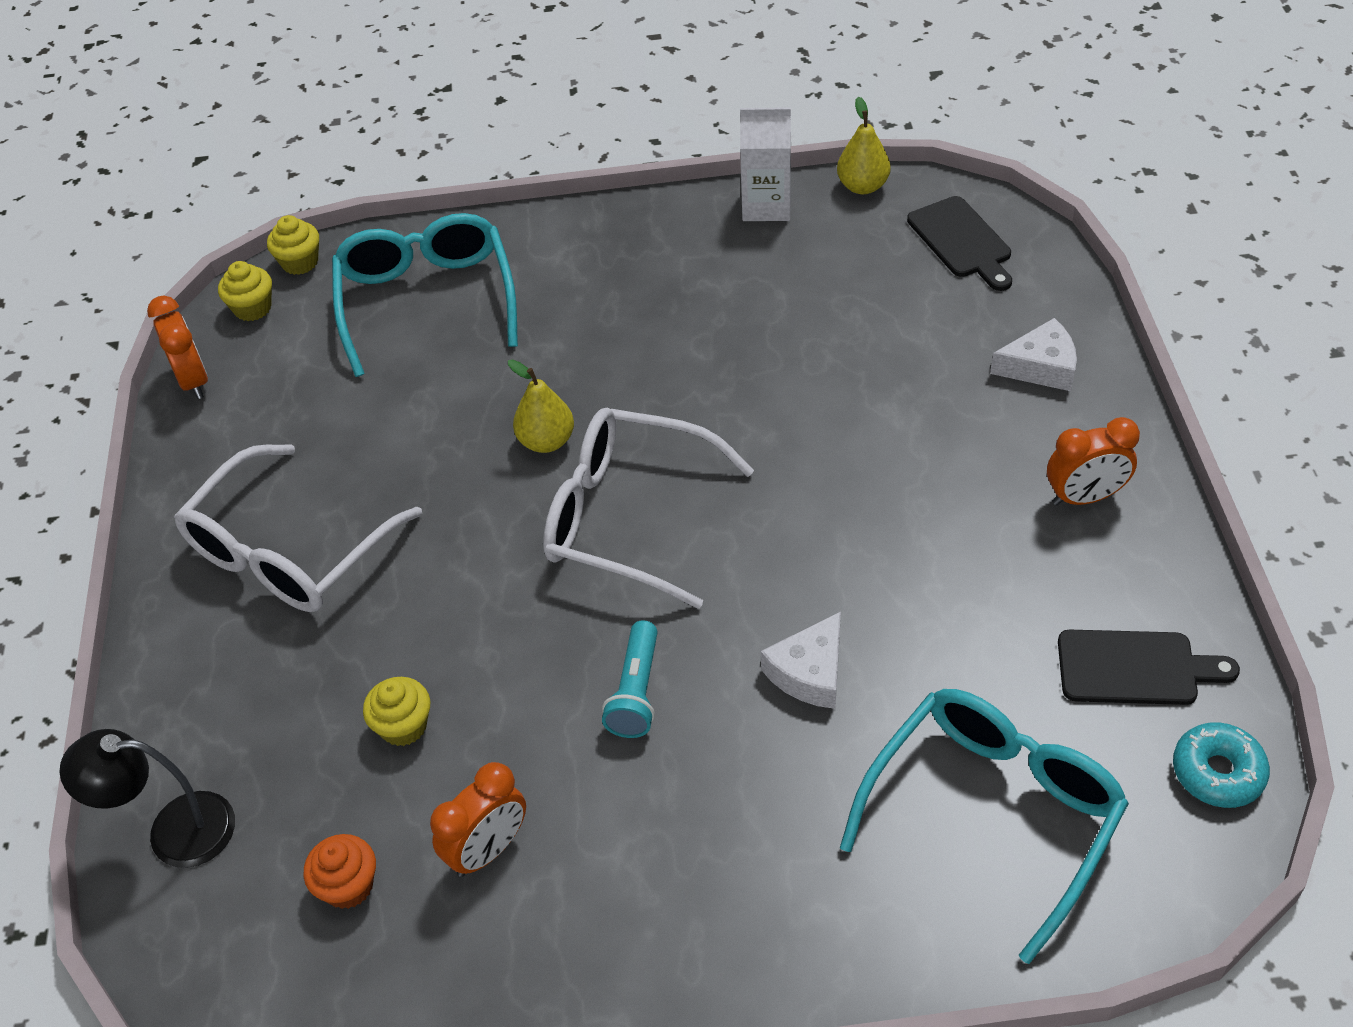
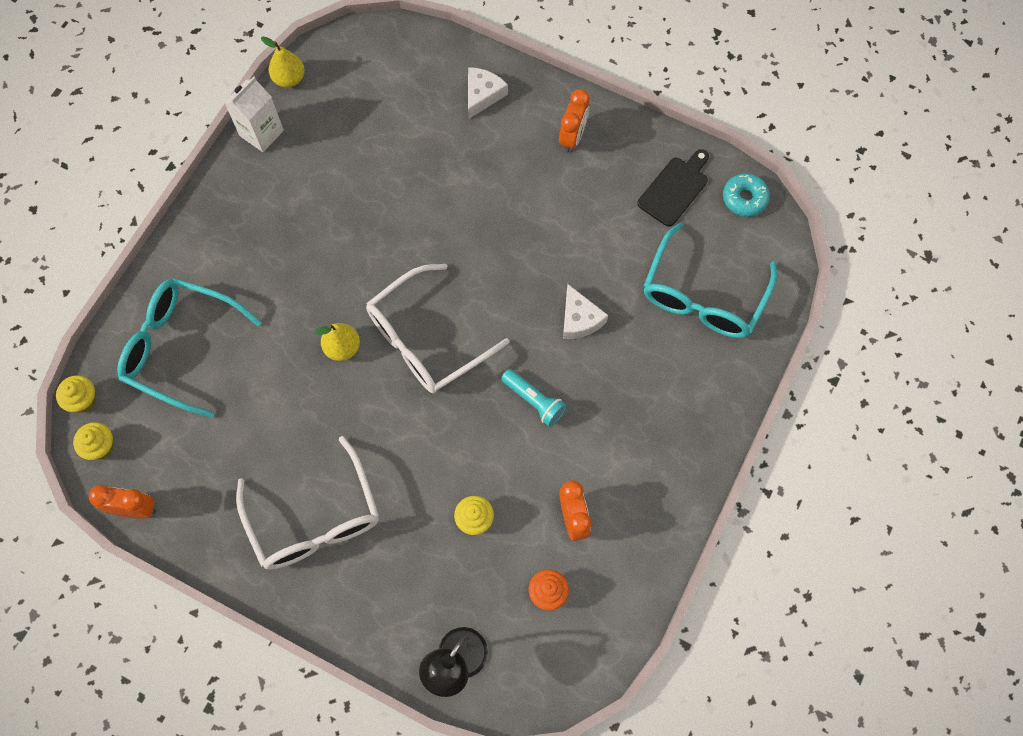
camera: 60 degrees left, 20 degrees up
turquoise glasses [840,689,1129,964] -> turquoise glasses turned 135 degrees counterclockwise [643,223,777,338]
black cutting board [907,196,1012,291] -> none

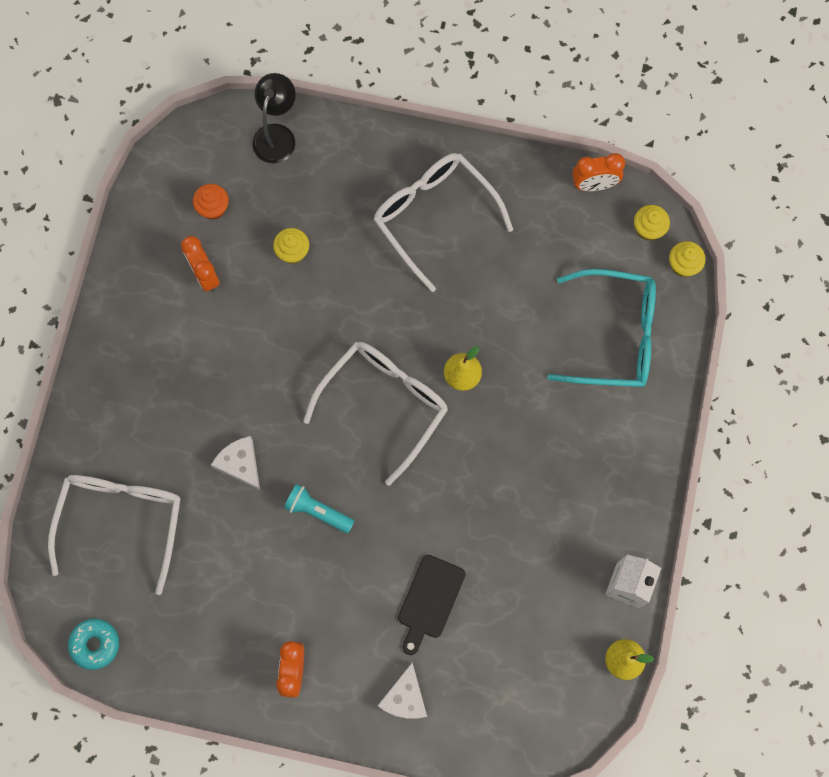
camera: 165 degrees right, 5 degrees up
turquoise flashlight [501,369,567,427] -> turquoise flashlight moved to [284,484,355,533]
black cutting board [637,149,709,227] -> black cutting board moved to [398,555,466,655]
turquoise glasses [643,223,777,338] -> white glasses [48,475,180,595]

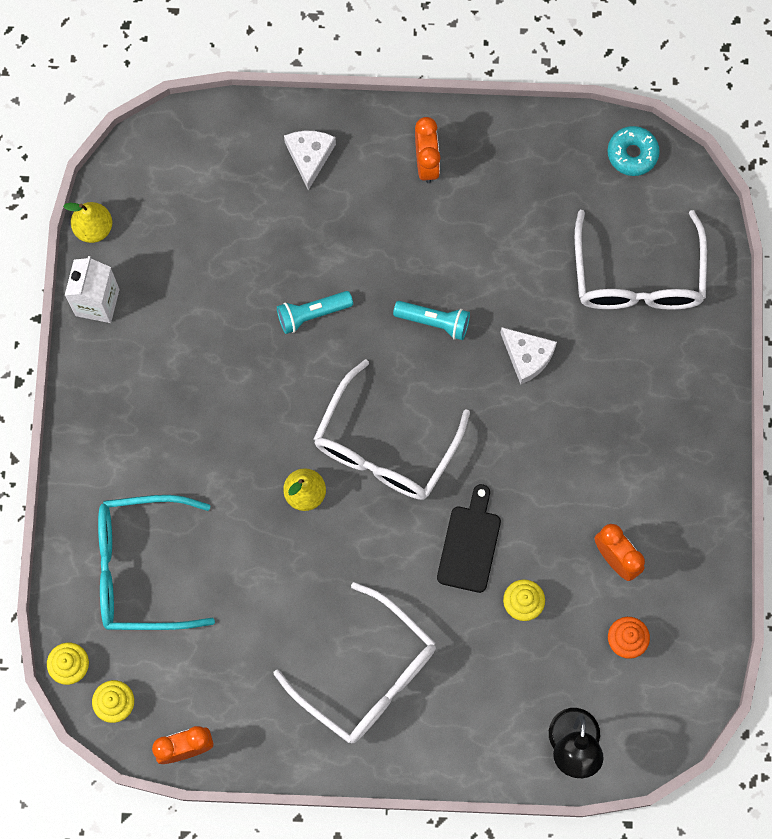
camera: 170 degrees right, 0 degrees up
black cutting board [398,555,466,655] -> black cutting board moved to [437,484,501,593]
none -> turquoise flashlight [277,291,353,334]

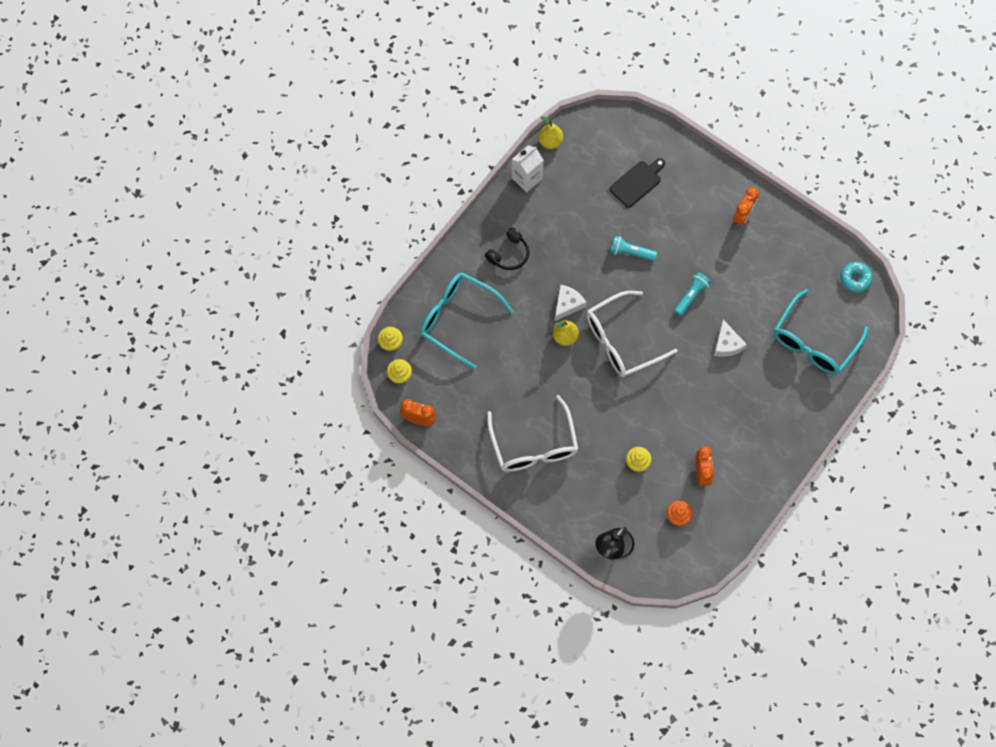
camera: 35 degrees right, 5 degrees down
white cheese [284,131,336,190] -> white cheese moved to [555,284,587,321]
turquoise flashlight [393,301,470,340] -> turquoise flashlight turned 105 degrees counterclockwise [674,272,711,316]
black cutting board [437,484,501,593] -> black cutting board moved to [610,158,665,208]
white glasses [575,210,707,310] -> turquoise glasses [774,289,868,375]
none -> black headphones [485,227,529,270]

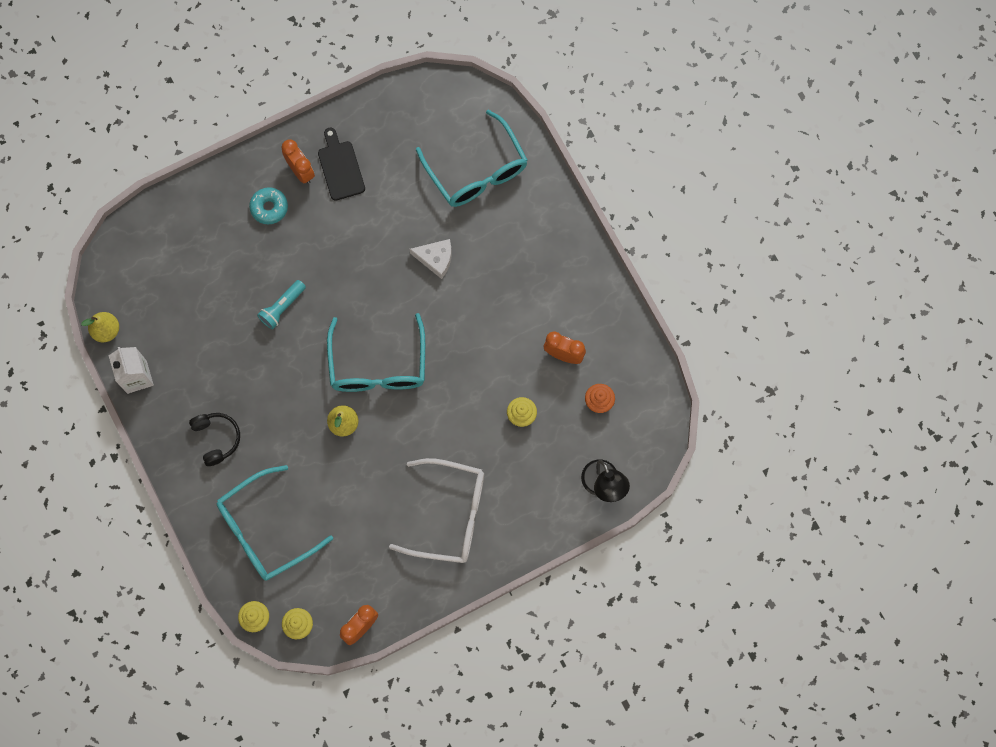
camera: 65 degrees left, 5 degrees up
white cheese [555,284,587,321] -> none
white glasses [586,291,678,377] -> turquoise glasses [327,313,425,392]
black cutting board [610,158,665,208] -> black cutting board moved to [318,128,365,201]
turquoise flashlight [674,272,711,316] -> none
turquoise donut [840,262,873,293] -> turquoise donut moved to [249,187,288,225]

